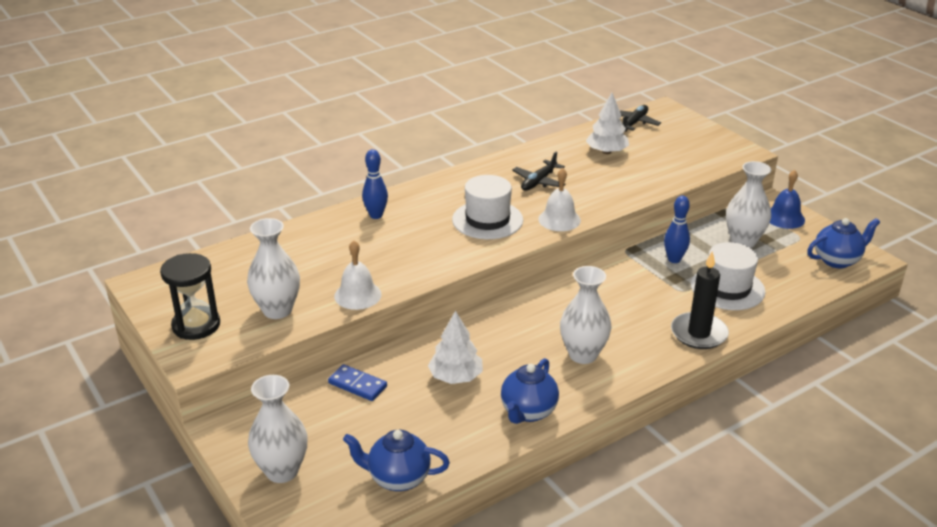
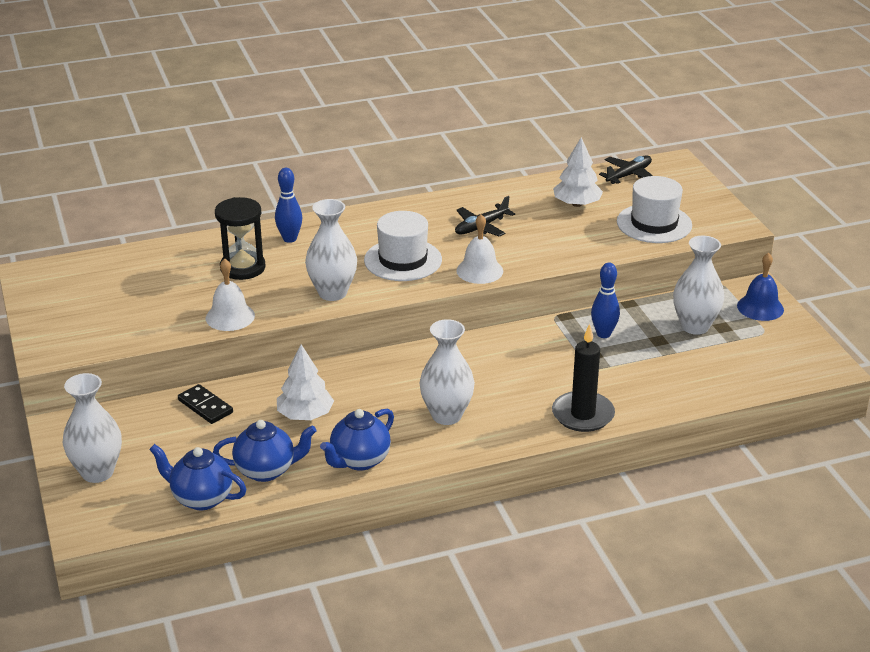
camera: 15 degrees right, 0 degrees up
black hourglass [160,253,220,340] -> black hourglass moved to [215,197,266,280]
white vase [247,218,300,319] -> white vase moved to [305,199,357,301]
blue domino [328,364,387,401] -> black domino [178,384,233,424]
white hat [691,242,766,310] -> white hat moved to [617,176,692,243]
blue teapot [807,218,880,268] -> blue teapot moved to [213,420,317,482]

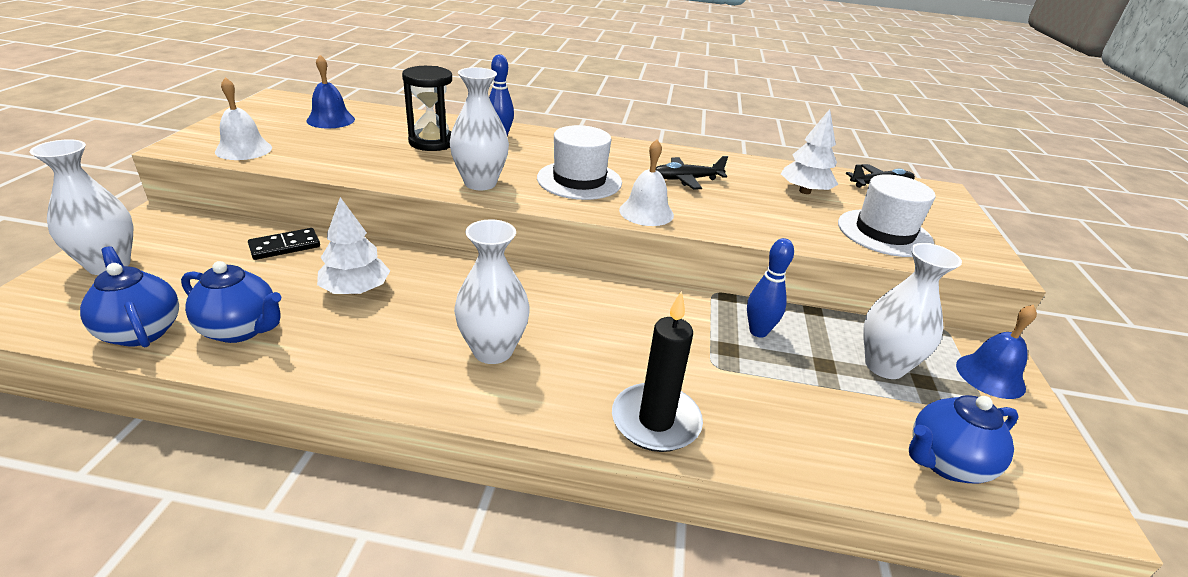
camera: 25 degrees right, 0 degrees up
black domino [178,384,233,424] -> black domino turned 75 degrees clockwise [248,228,320,260]
white bell [206,259,255,331] -> white bell moved to [215,77,272,160]
blue teapot [320,409,394,471] -> blue teapot moved to [909,395,1019,484]
none -> blue bell [307,55,355,128]

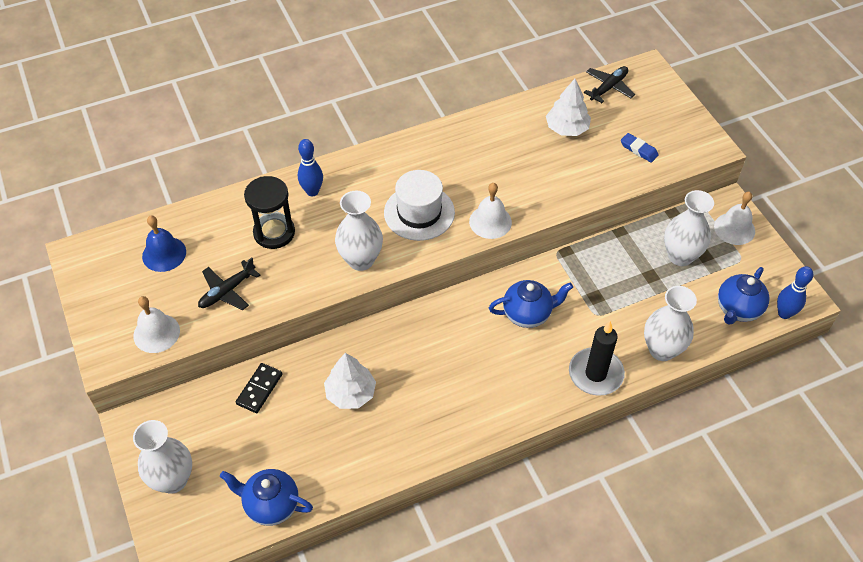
camera: 30 degrees left, 20 degrees up
blue teapot [181,261,281,343] -> blue teapot moved to [489,280,573,328]
white vase [454,219,530,364] -> white vase moved to [644,286,697,361]
black plane [656,156,728,189] -> black plane moved to [198,258,260,310]
blue bowling pin [747,238,794,338] -> blue bowling pin moved to [777,266,813,319]
white hat [838,174,936,257] -> blue eraser [621,133,659,163]
blue bell [956,305,1037,399] -> white bell [714,192,755,245]

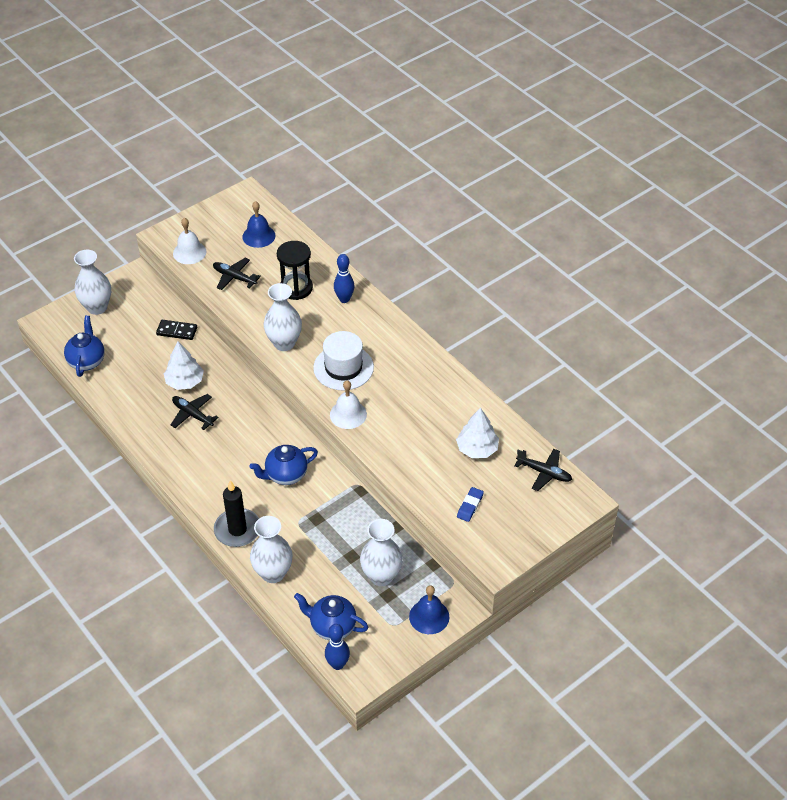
camera: 75 degrees right, 5 degrees down
blue teapot [489,280,573,328] -> blue teapot turned 90 degrees clockwise [249,445,318,485]
white bell [714,192,755,245] -> blue bell [409,585,449,634]
none -> black plane [171,394,219,430]

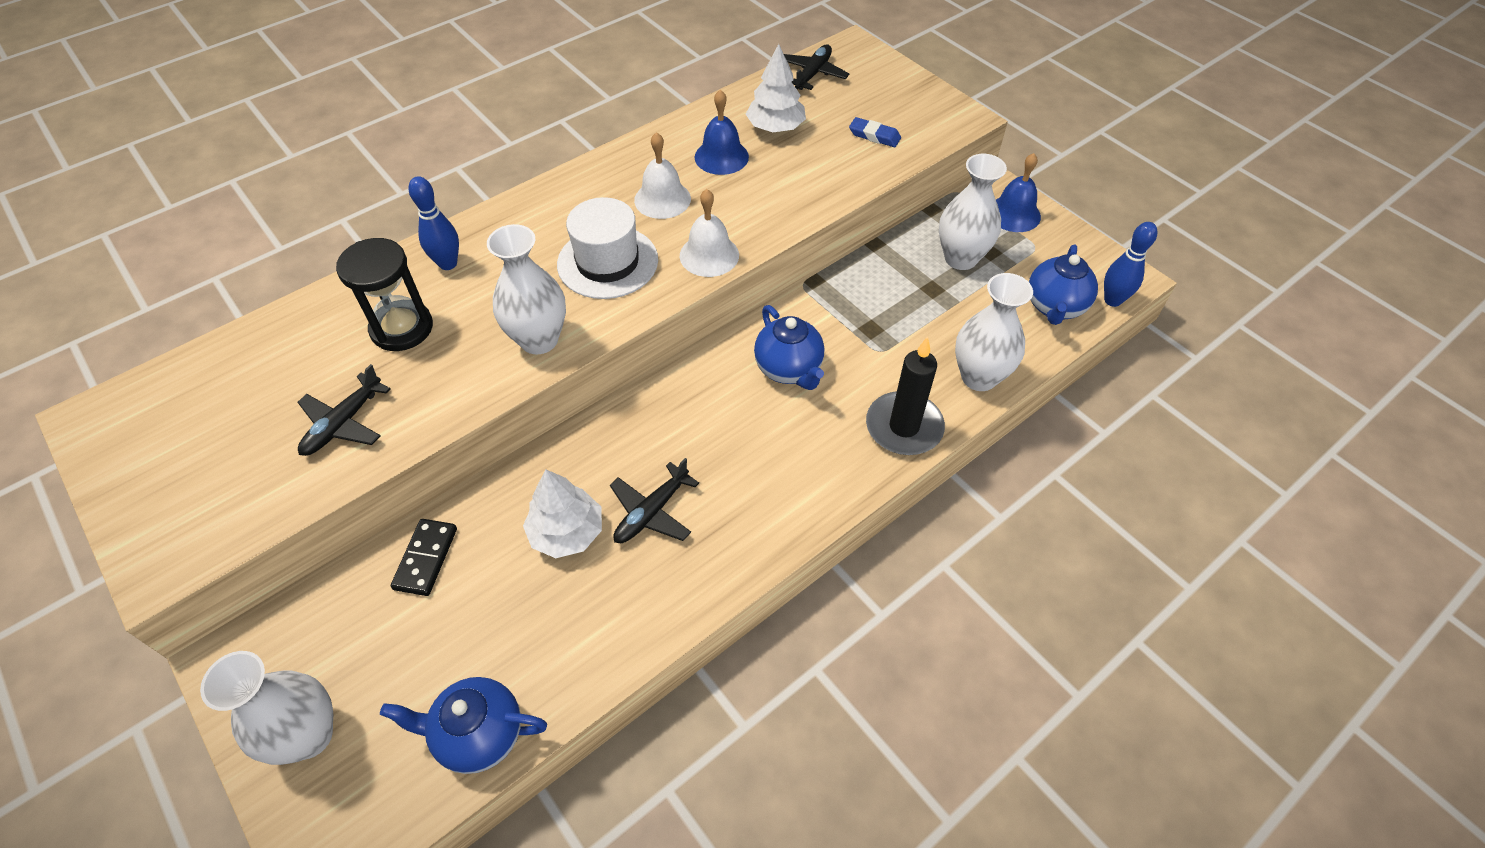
camera: 90 degrees left, 5 degrees up
white bell [173,218,207,264] -> white bell moved to [634,132,691,219]
blue bell [242,201,275,248] -> blue bell moved to [695,90,749,175]

